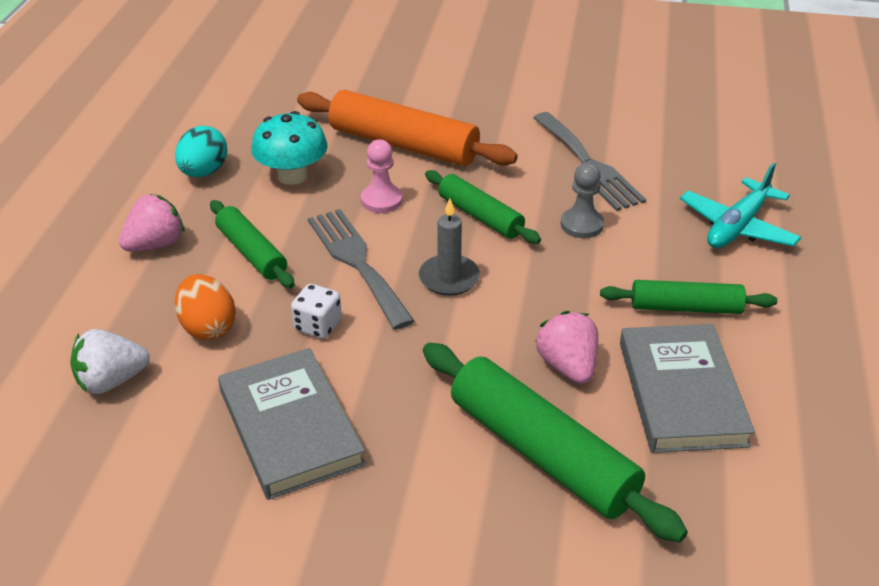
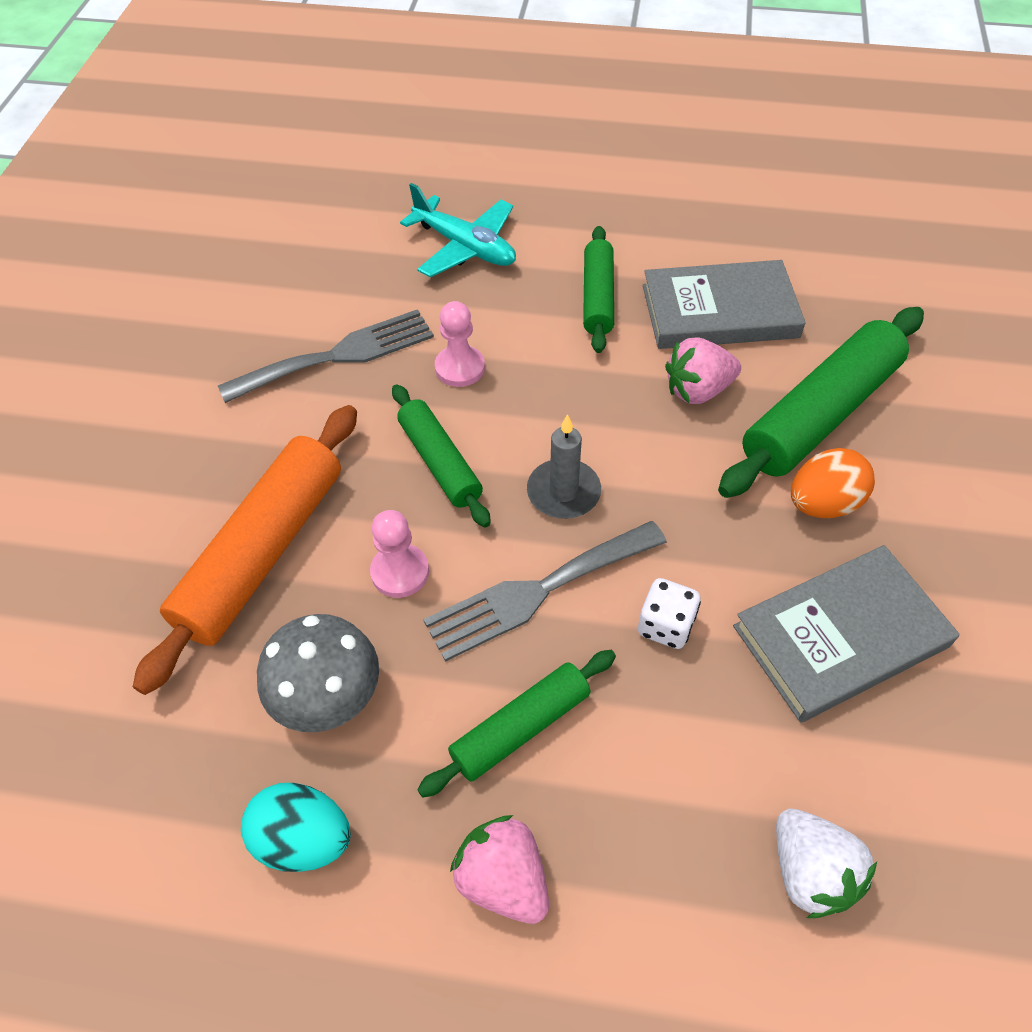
camera: 90 degrees left, 15 degrees up
orange egg [175,274,236,340] -> orange egg moved to [791,448,875,518]
turquoise mushroom [251,111,328,185] -> grey mushroom [257,614,379,732]
green rolling pin [425,170,541,244] -> green rolling pin turned 75 degrees counterclockwise [392,384,491,527]
grey pawn [561,163,604,238] -> pink pawn [435,301,485,387]

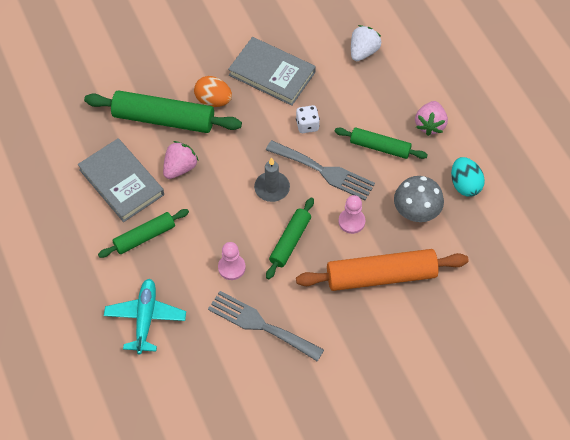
camera: 125 degrees left, 5 degrees up
pink strawberry [665,337,741,404] -> pink strawberry turned 90 degrees counterclockwise [163,141,199,179]

